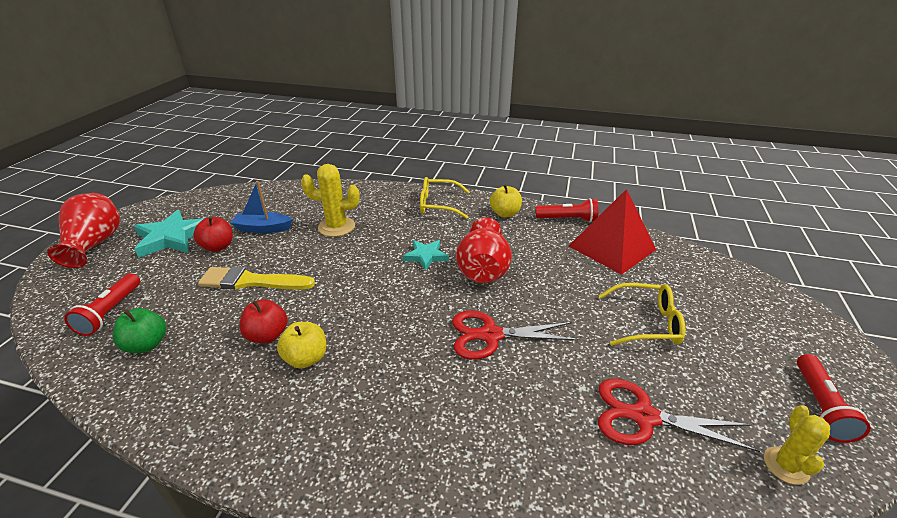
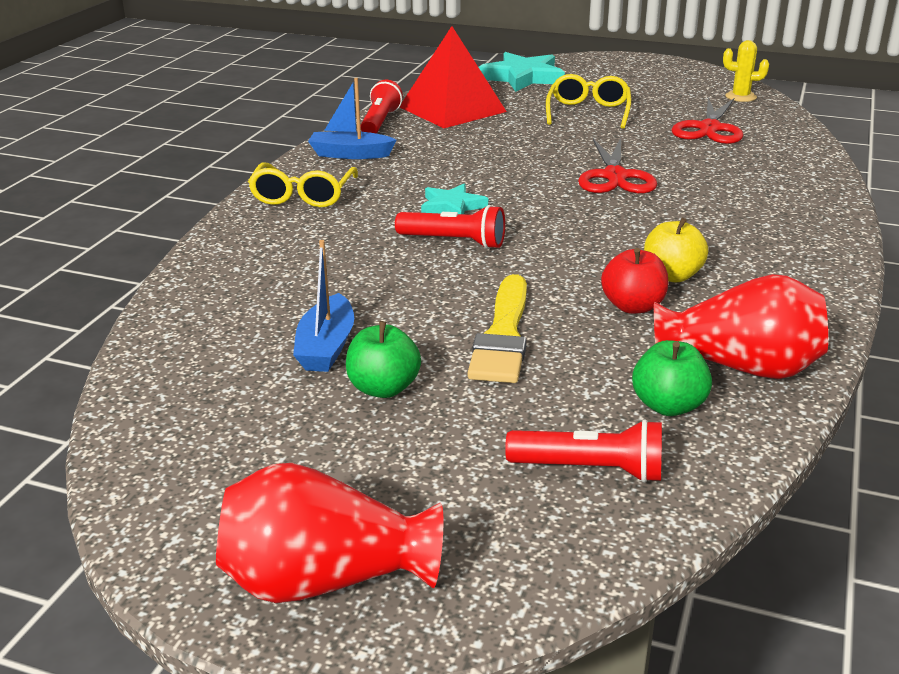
camera: 85 degrees left, 5 degrees down
turquoise star [134,210,205,258] -> turquoise star moved to [479,52,565,92]
red apple [193,216,233,252] -> green apple [346,321,421,398]
yellow cactus [301,164,360,237] -> none
red vase [456,217,512,283] -> red vase moved to [654,274,828,379]
yellow apple [490,185,522,217] -> blue boat [308,78,396,159]
red flashlight [797,354,871,443] -> red flashlight moved to [395,205,505,249]

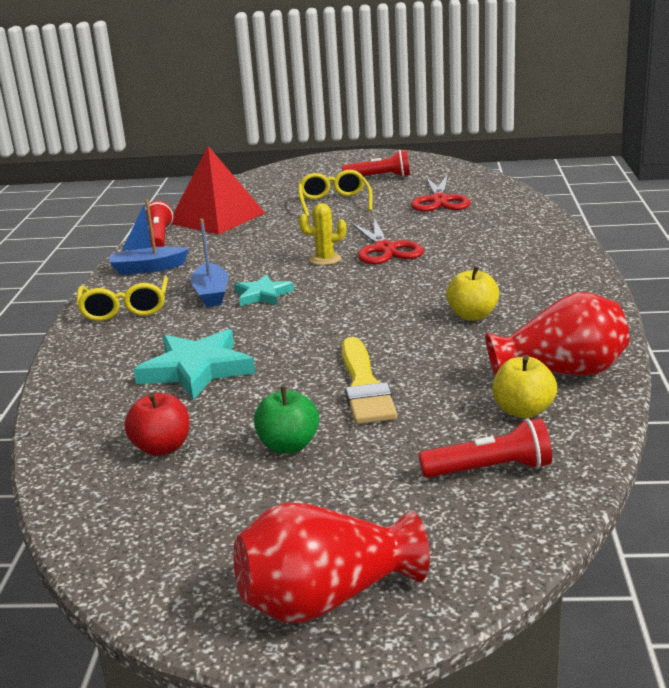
camera: 15 degrees left, 5 degrees down
blue boat [293,240,354,372] -> blue boat moved to [191,219,228,307]
red flashlight [395,205,505,249] -> red flashlight moved to [342,150,410,177]
turquoise star [479,52,565,92] -> turquoise star moved to [134,329,255,400]
red apple [601,248,668,314] -> red apple moved to [124,393,189,456]
green apple [632,340,712,416] -> yellow apple [493,356,557,418]
yellow cactus [723,40,769,102] -> yellow cactus moved to [299,203,346,265]

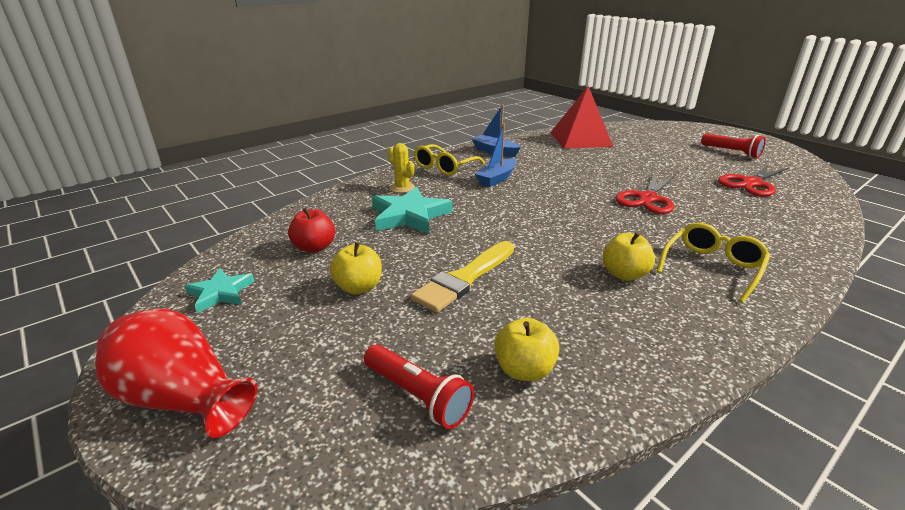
camera: 45 degrees right, 5 degrees up
red flashlight [145,200,173,247] -> none
turquoise star [234,274,294,306] -> turquoise star moved to [185,268,255,313]
green apple [254,387,319,454] -> yellow apple [330,242,382,294]
yellow glasses [298,170,373,217] -> yellow glasses moved to [656,223,770,303]
yellow cactus [299,203,346,265] -> yellow cactus moved to [388,143,415,193]
red vase [485,292,630,376] -> none

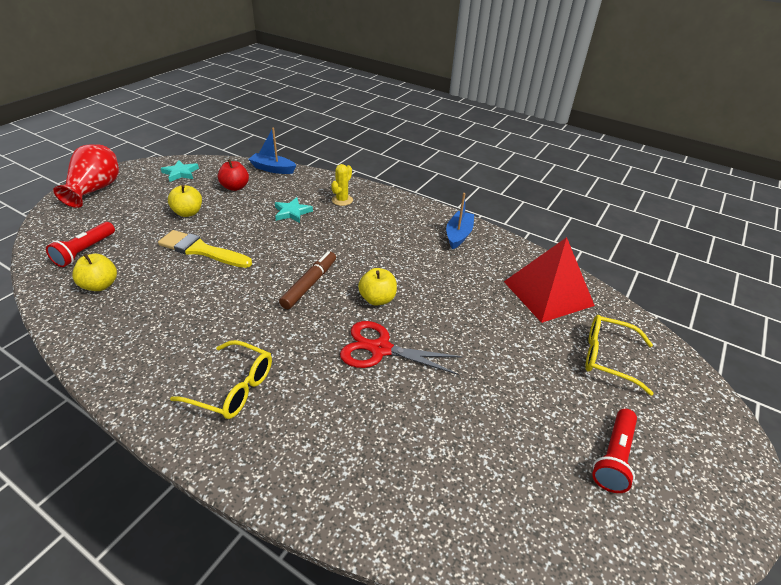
camera: 70 degrees right, 10 degrees up
turquoise star [372,186,453,234] -> turquoise star [275,197,313,223], size x0.59
yellow glasses [414,144,485,176] -> yellow glasses moved to [585,315,653,396]
blue boat [475,123,516,187] -> blue boat moved to [248,127,296,174]
yellow apple [603,232,655,281] -> yellow apple moved to [358,268,397,306]
red scissors [718,164,790,197] -> none
none -> brown marker [279,251,336,309]

